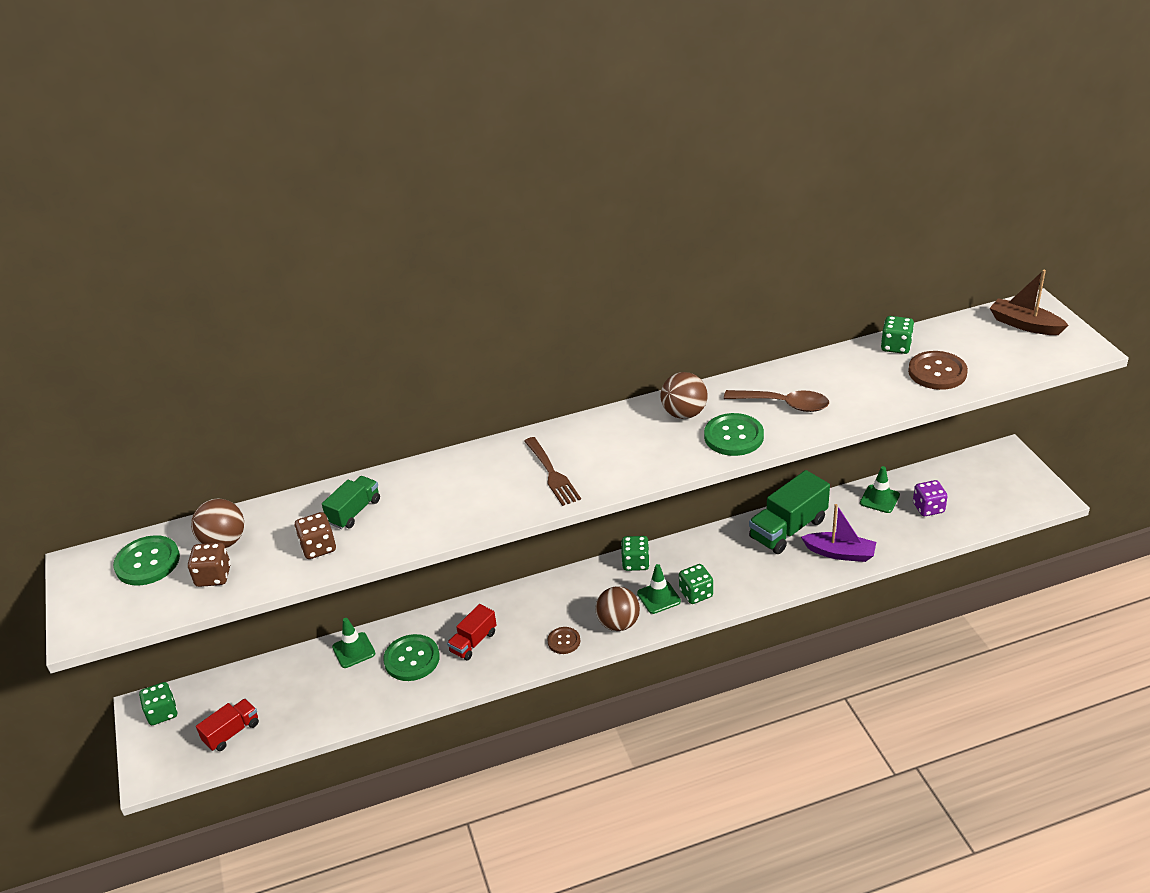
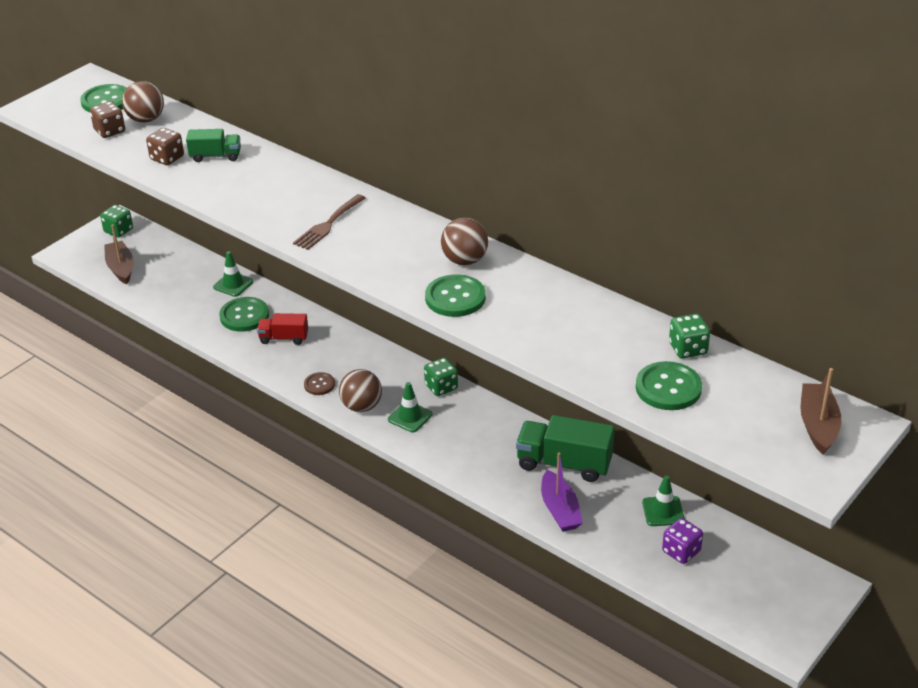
camera: 55 degrees right, 0 degrees up
red truck [196,699,259,751] -> brown boat [104,224,134,285]
green dice [679,564,713,604] -> none
brown spoon [724,390,829,412] -> none
brown button [908,351,968,390] -> green button [636,361,702,410]

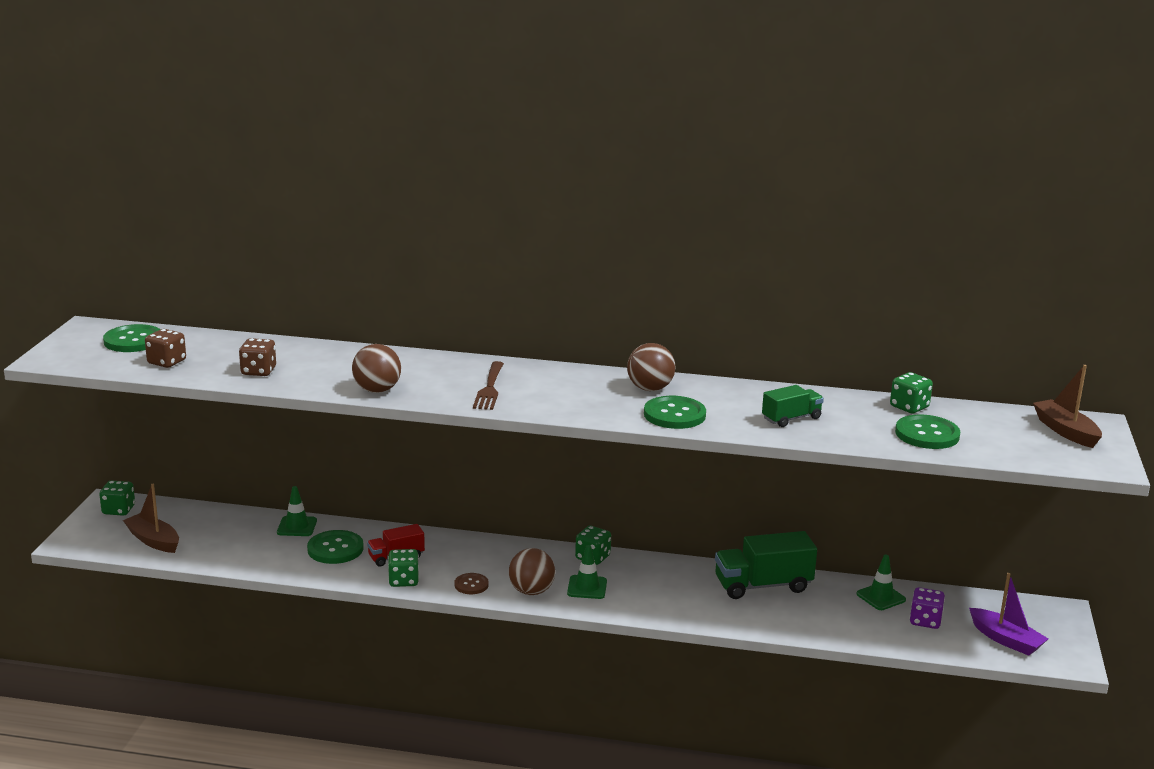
camera: 30 degrees left, 15 degrees down
brown ball [122,81,164,123] -> brown ball moved to [352,344,401,393]
green truck [186,129,241,162] -> green truck moved to [762,385,824,427]
purple boat [541,452,583,532] -> purple boat moved to [969,573,1048,656]
none -> green dice [388,549,419,587]

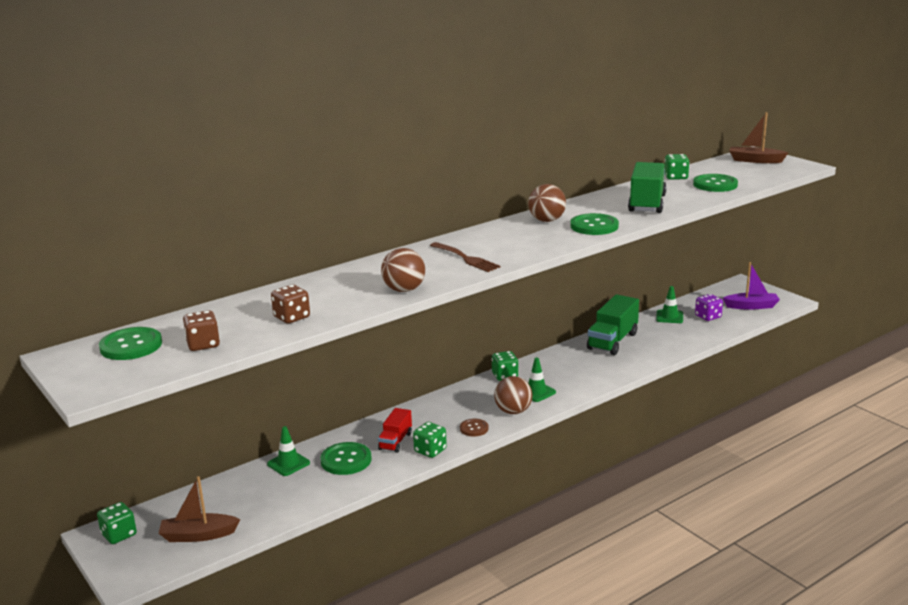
camera: 45 degrees left, 0 degrees up
green truck [762,385,824,427] -> green truck [628,162,667,213], size x1.72

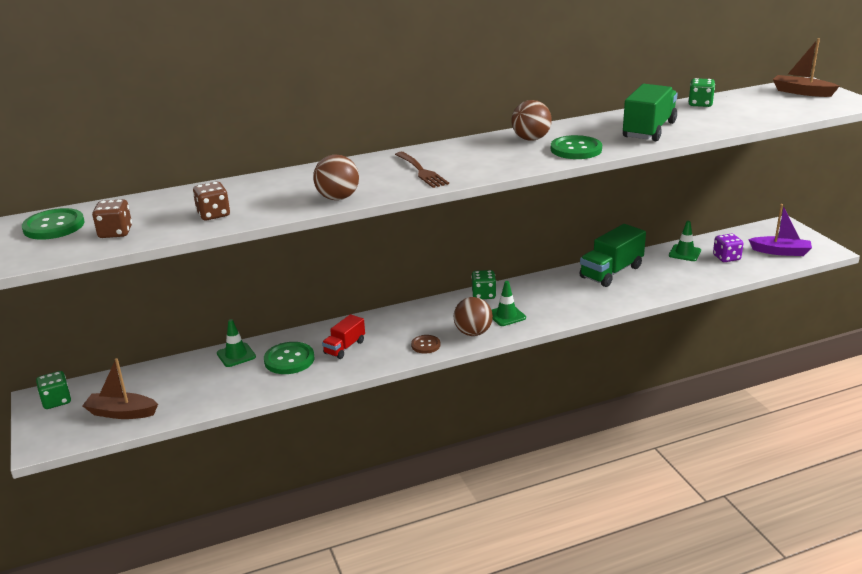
camera: 15 degrees right, 5 degrees up
green dice [413,422,447,458] -> none
green button [693,174,738,192] -> none

